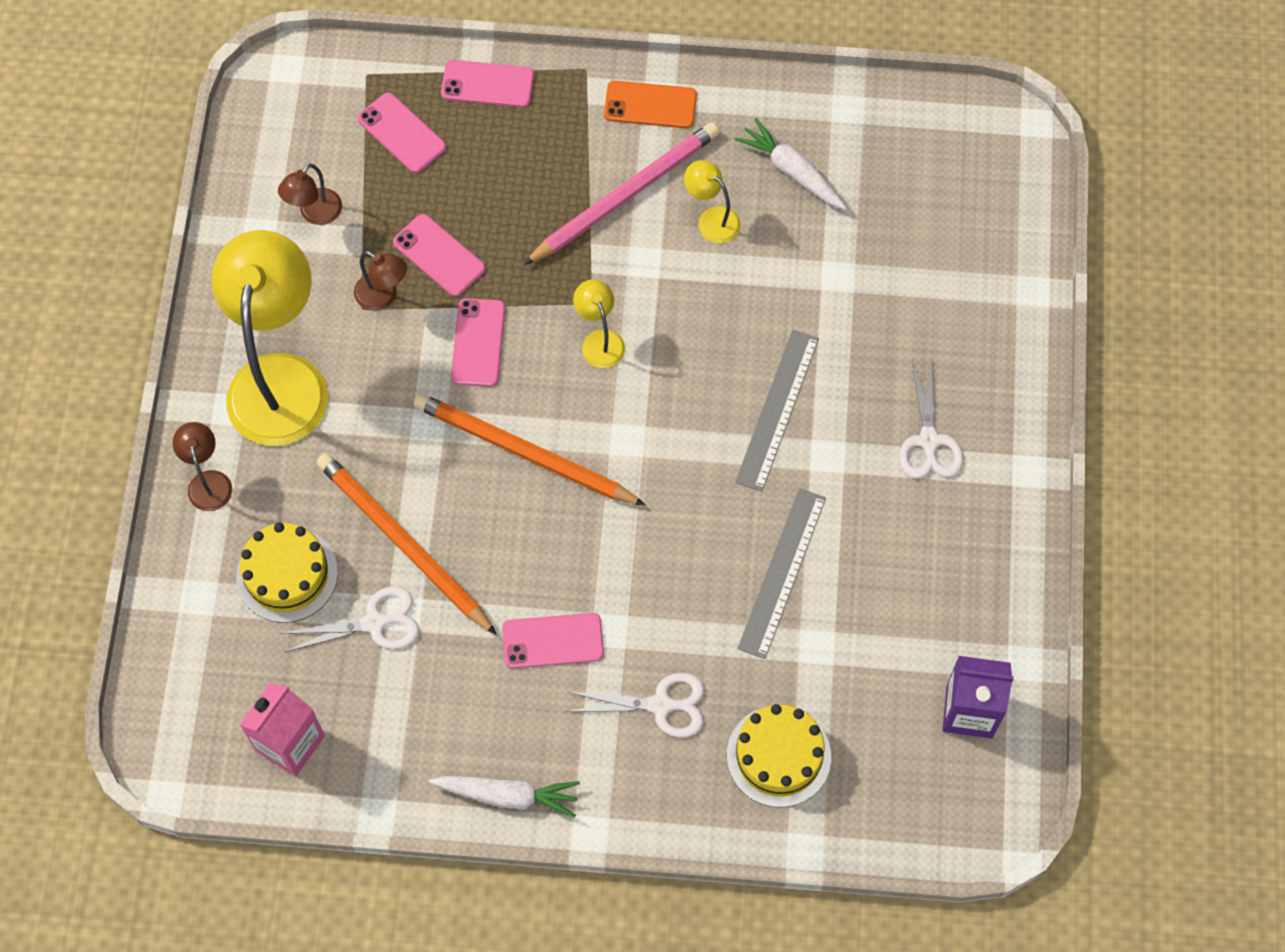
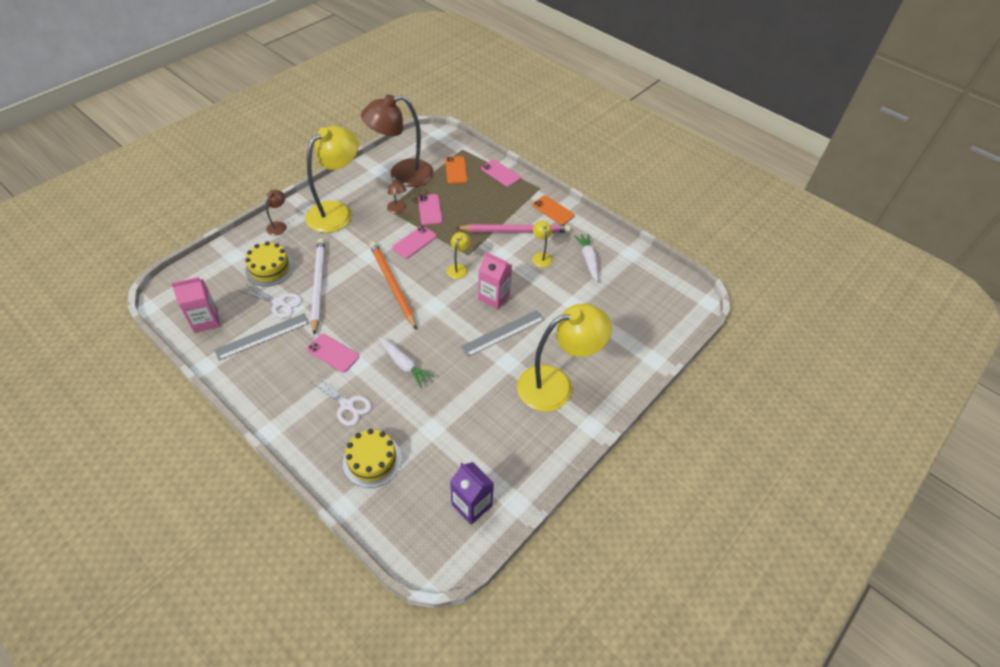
camera: 35 degrees right, 15 degrees down
brown lamp [278,164,342,225] -> brown lamp [361,94,434,187], size x2.33
orange pencil [316,453,497,635] -> white pencil [311,238,325,335]
pink phone [358,93,446,173] -> orange phone [445,156,468,184]
white carrot [429,776,580,818] -> white carrot moved to [379,337,435,388]
grey ruler [737,488,826,659] -> grey ruler moved to [214,314,310,361]
white scissors [899,359,963,478] -> yellow lamp [517,304,612,412]
none -> pink carton [478,252,512,309]

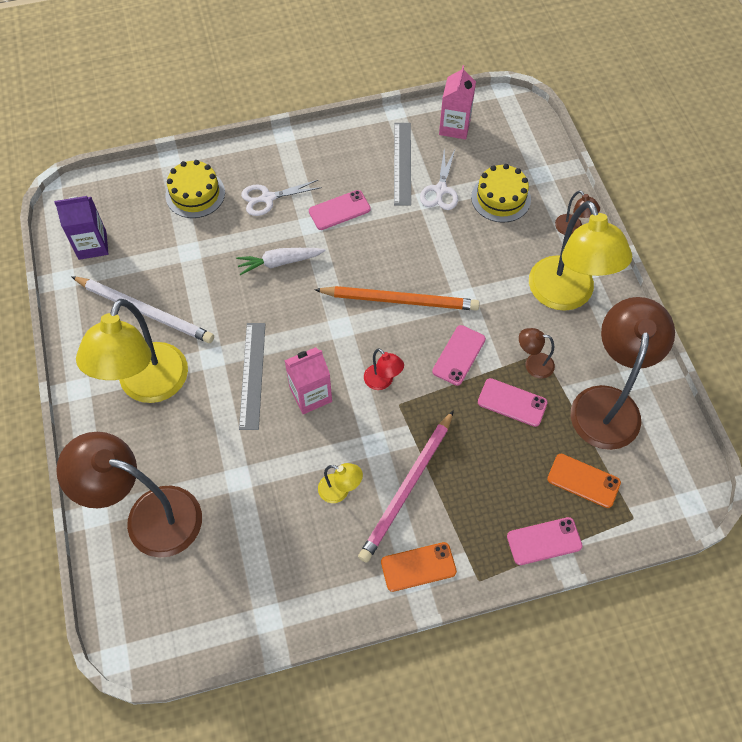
camera: 125 degrees right, 10 degrees up
white scissors [241,284,302,318] -> white scissors turned 45 degrees counterclockwise [420,149,458,210]
white pencil [311,238,325,335] -> white pencil moved to [71,276,214,343]
pink phone [392,226,437,259] -> pink phone turned 45 degrees clockwise [432,325,486,386]
yellow lamp [447,232,470,279] -> red lamp [364,348,404,390]
white carrot [574,234,598,282] -> none
none -> brown lamp [56,432,202,558]

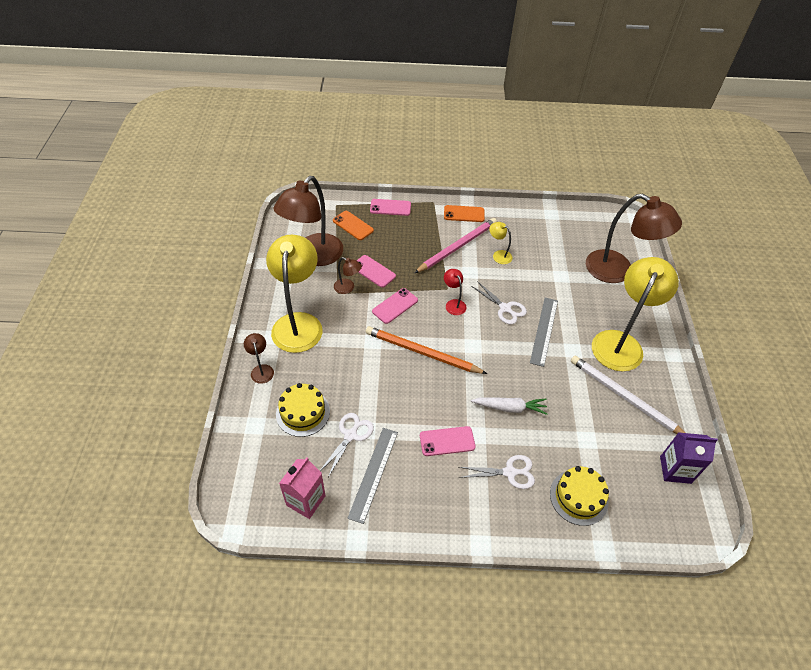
camera: 165 degrees left, 10 degrees down
pink carton [284,347,332,414] -> white scissors [471,281,527,325]

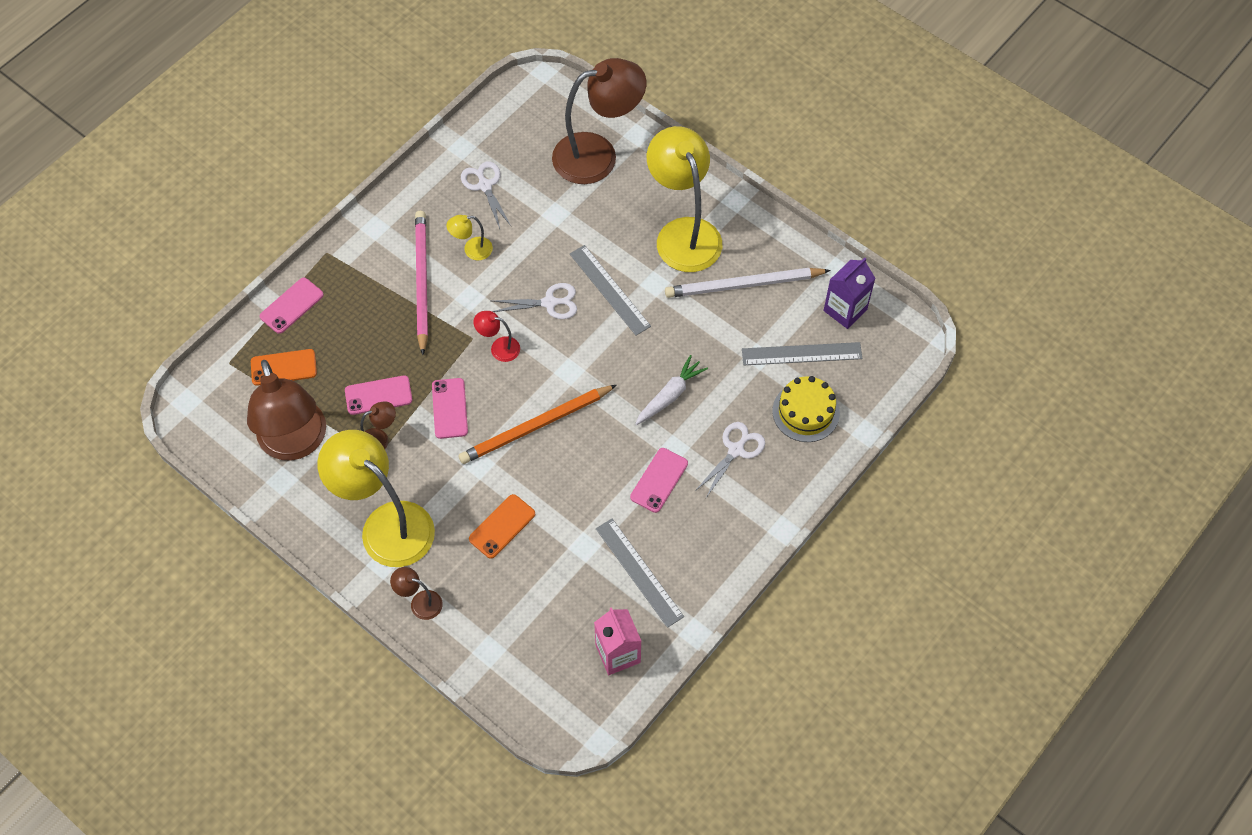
camera: 50 degrees left, 10 degrees up
yellow cake [276,383,330,437] -> none
white scissors [320,413,374,477] -> white scissors moved to [461,161,511,229]
orange phone [444,205,485,222] -> orange phone moved to [469,494,535,559]
none -> grey ruler [742,342,862,365]

